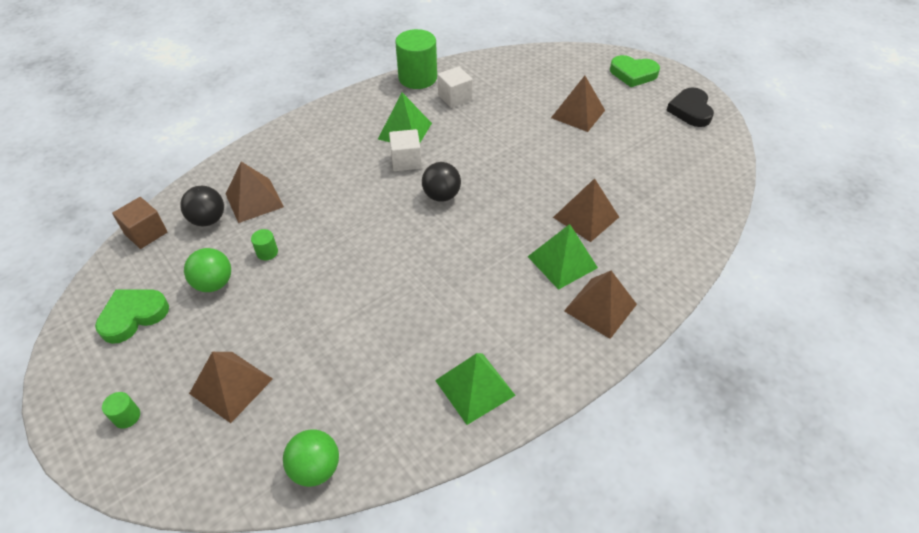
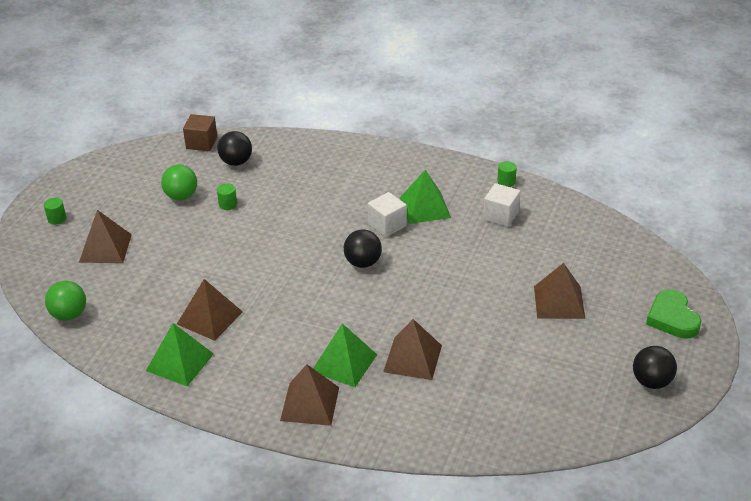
camera: 60 degrees right, 10 degrees down
green heart [95,289,169,344] -> none
brown pyramid [226,162,284,223] -> brown pyramid moved to [177,279,243,341]
green cylinder [395,29,437,89] -> green cylinder [497,161,517,187], size x0.43
black heart [666,87,714,127] -> black ball [633,346,677,389]

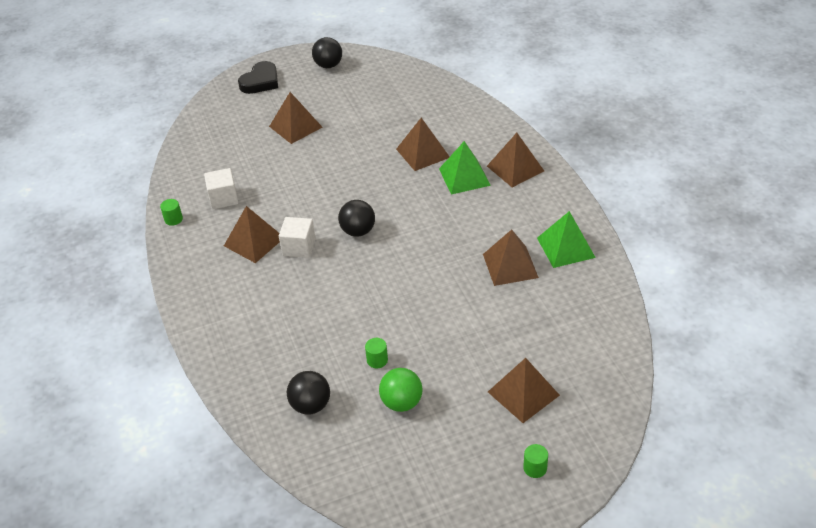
camera: 130 degrees left, 5 degrees up
green ball [45,281,86,321] -> none
brown cube [183,114,217,151] -> none
green pyramid [400,169,451,224] -> brown pyramid [224,206,280,263]
green heart [646,289,702,339] -> black heart [238,61,278,94]

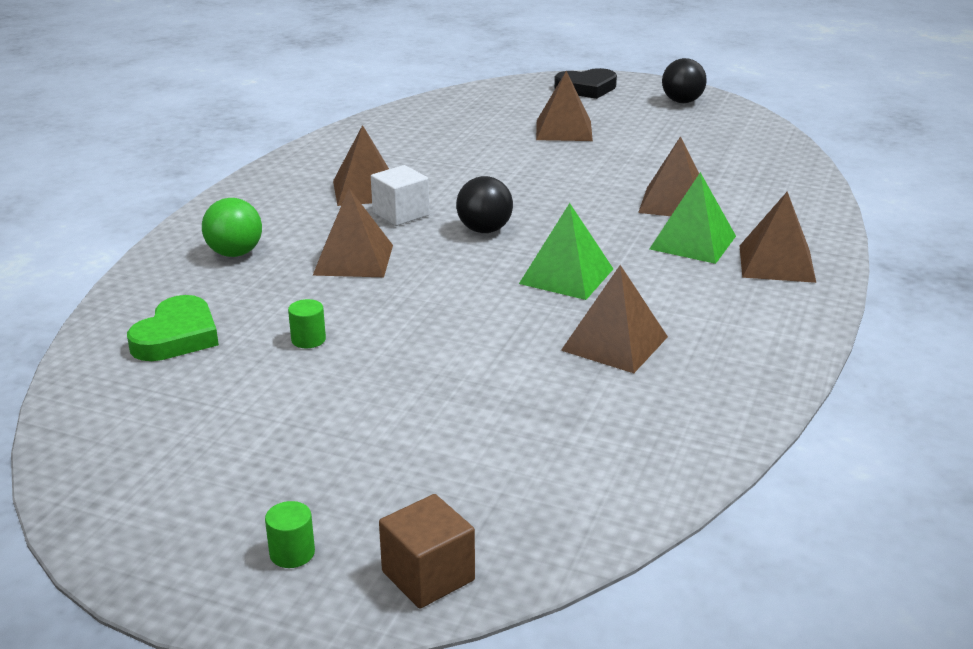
camera: 40 degrees right, 15 degrees down
green cylinder [160,199,183,226] -> none
white cube [204,168,238,209] -> none
black ball [287,371,330,415] -> green heart [127,295,219,361]
green ball [379,368,423,412] -> green ball moved to [202,198,262,257]
brown pyramid [488,358,560,423] -> brown pyramid moved to [312,188,393,277]
green pyramid [537,211,596,268] -> green pyramid moved to [519,203,613,300]
none -> brown cube [379,494,475,608]

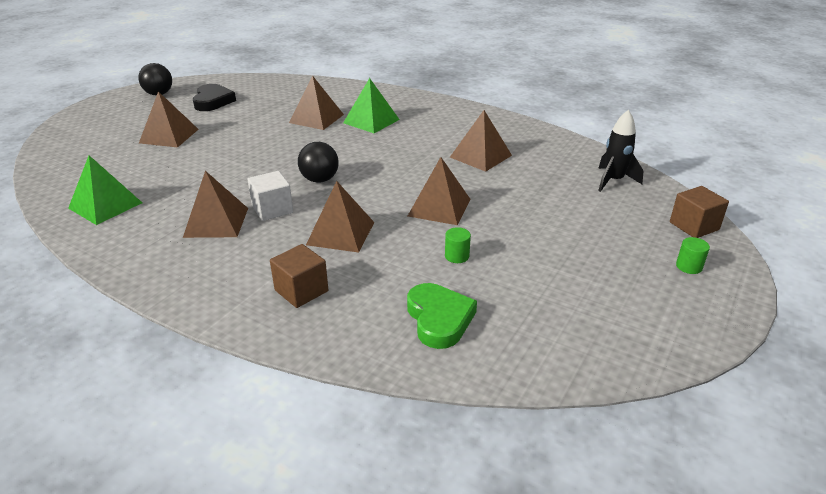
camera: 80 degrees left, 5 degrees up
green heart [127,295,219,361] -> green heart turned 45 degrees clockwise [407,283,477,349]
green ball [202,198,262,257] -> brown cube [270,244,328,308]
green pyramid [519,203,613,300] -> green pyramid moved to [68,155,142,225]
black heart [554,68,617,99] -> black heart moved to [193,84,236,111]
brown pyramid [740,192,816,283] -> brown pyramid moved to [408,157,470,225]
none -> black rocket [598,110,643,192]

